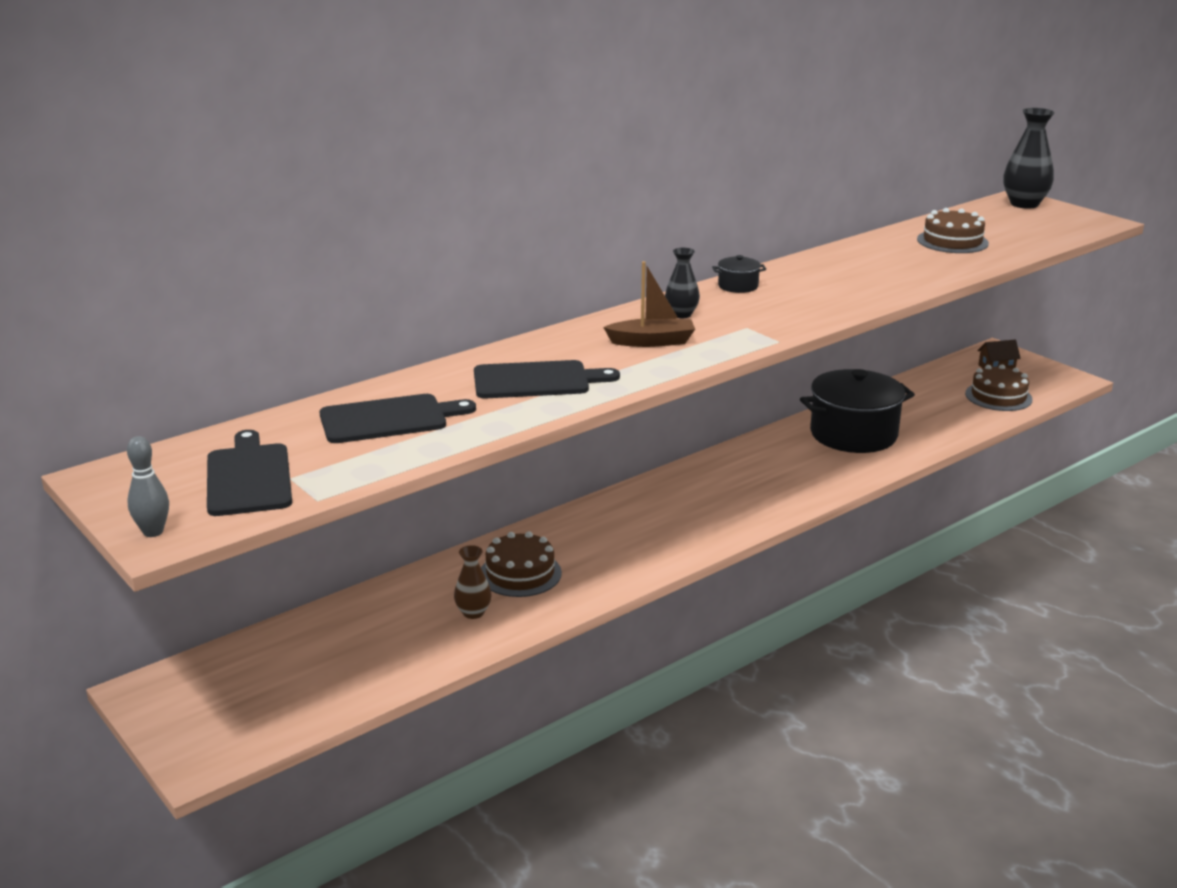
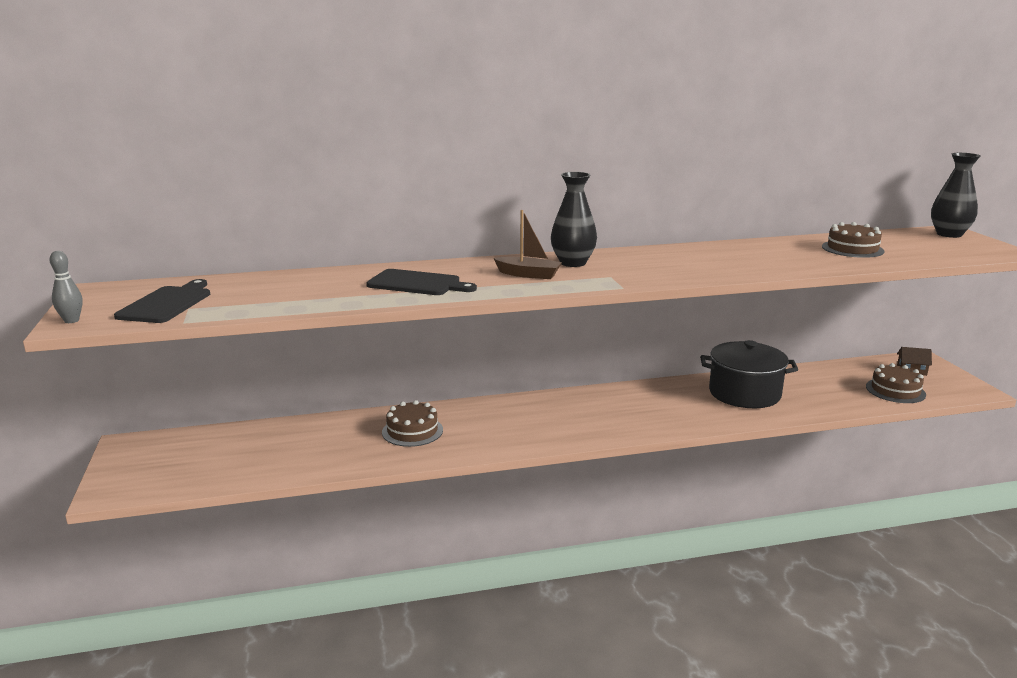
camera: 25 degrees right, 5 degrees down
black cutting board [320,394,476,443] -> none
brown vase [454,545,492,619] -> none
black vase [665,248,700,318] -> black vase [551,172,597,267], size x1.72
black pot [712,255,766,293] -> none

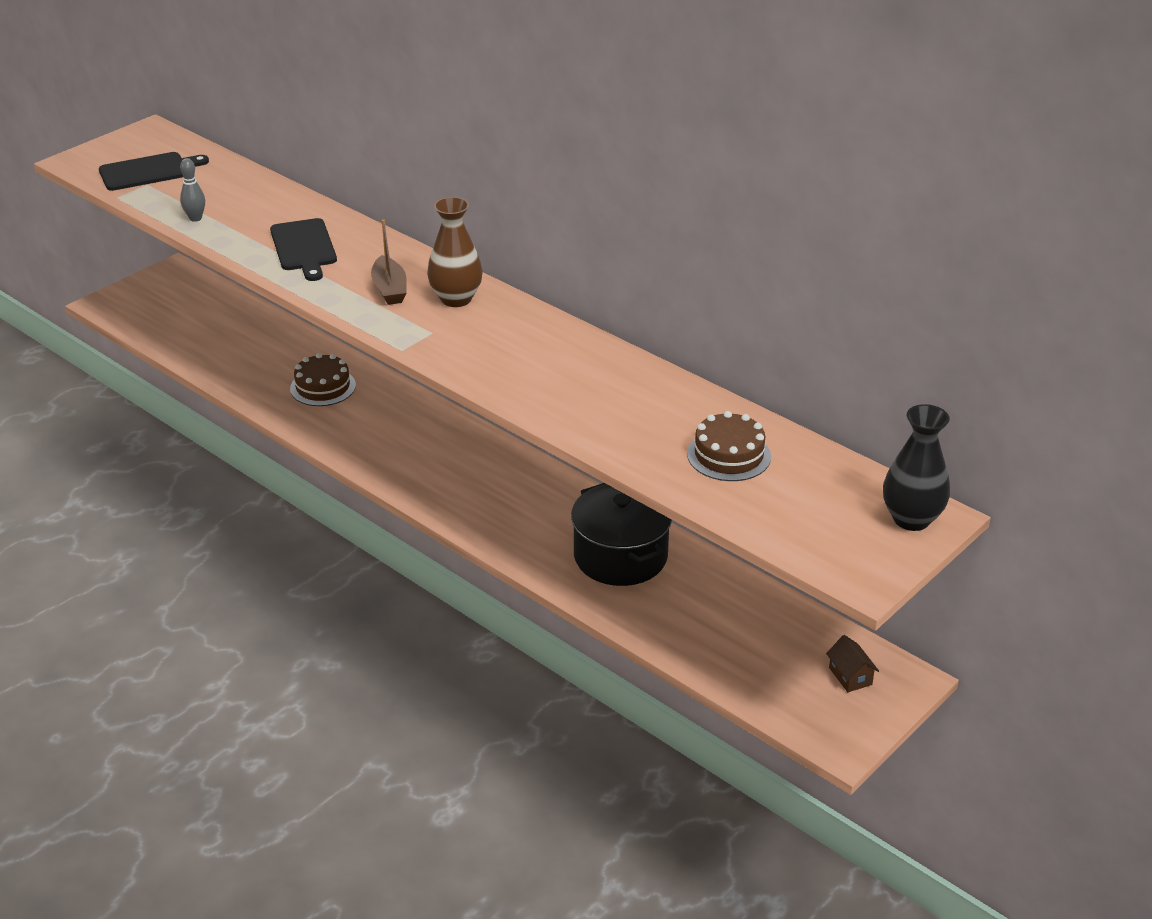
camera: 55 degrees right, 15 degrees up
grey bowling pin [49,251,83,323] -> grey bowling pin moved to [180,158,205,222]
black vase [551,172,597,267] -> brown vase [427,197,483,307]
brown cake [866,363,926,403] -> none

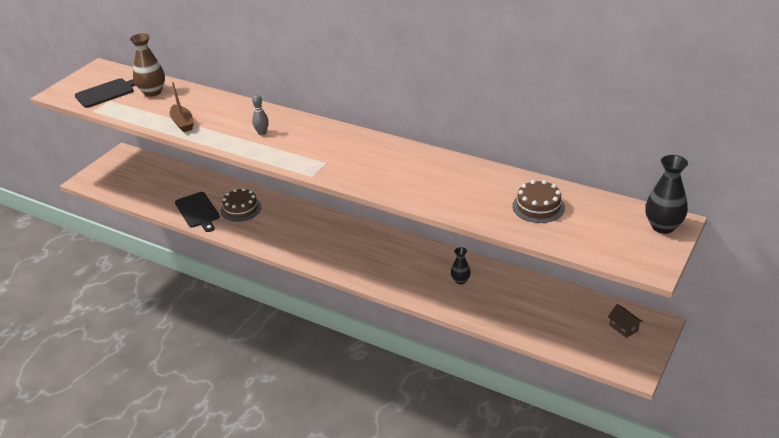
camera: 10 degrees left, 0 degrees up
grey bowling pin [180,158,205,222] -> grey bowling pin moved to [252,94,269,135]
black cutting board [270,218,337,281] -> black cutting board moved to [175,192,220,232]
brown boat [371,219,407,305] -> brown boat moved to [170,82,194,132]
brown vase [427,197,483,307] -> brown vase moved to [130,33,165,97]
black pot [571,483,672,586] -> black vase [451,247,471,284]

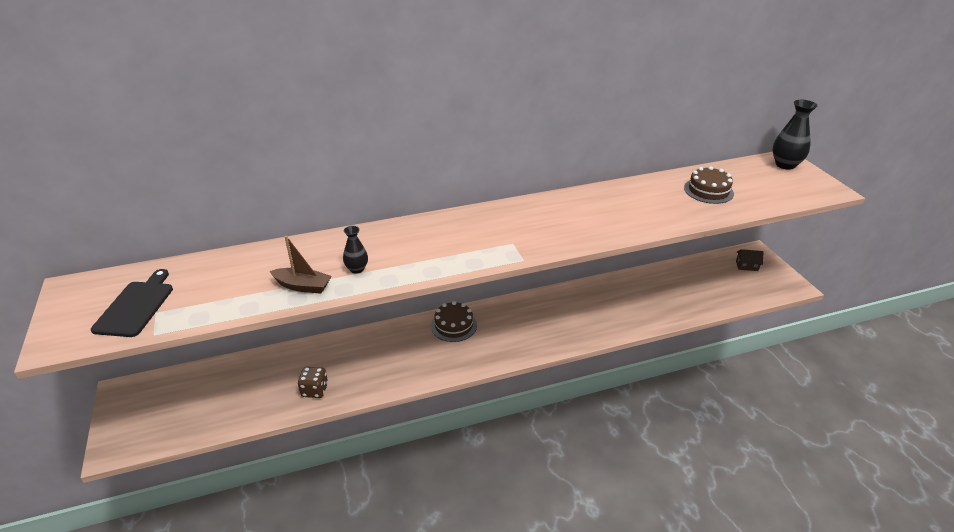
camera: 50 degrees left, 0 degrees up
brown vase [130,33,165,97] -> none
black cutting board [175,192,220,232] -> brown dice [298,367,328,398]
brown cake [221,188,261,222] -> brown cake moved to [431,301,477,342]
grey bowling pin [252,94,269,135] -> none
black vase [451,247,471,284] -> black vase moved to [343,226,368,274]

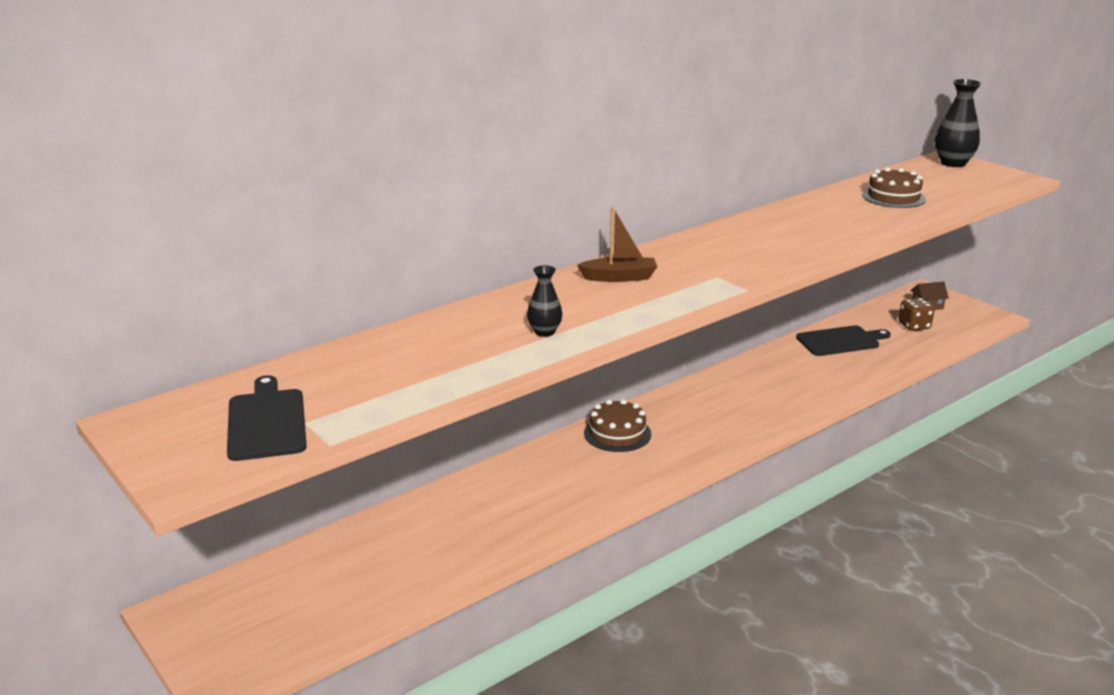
camera: 20 degrees left, 10 degrees down
brown boat [270,236,331,294] -> brown boat moved to [577,207,658,282]
brown dice [298,367,328,398] -> brown dice moved to [899,298,934,331]
none -> black cutting board [796,325,891,356]

